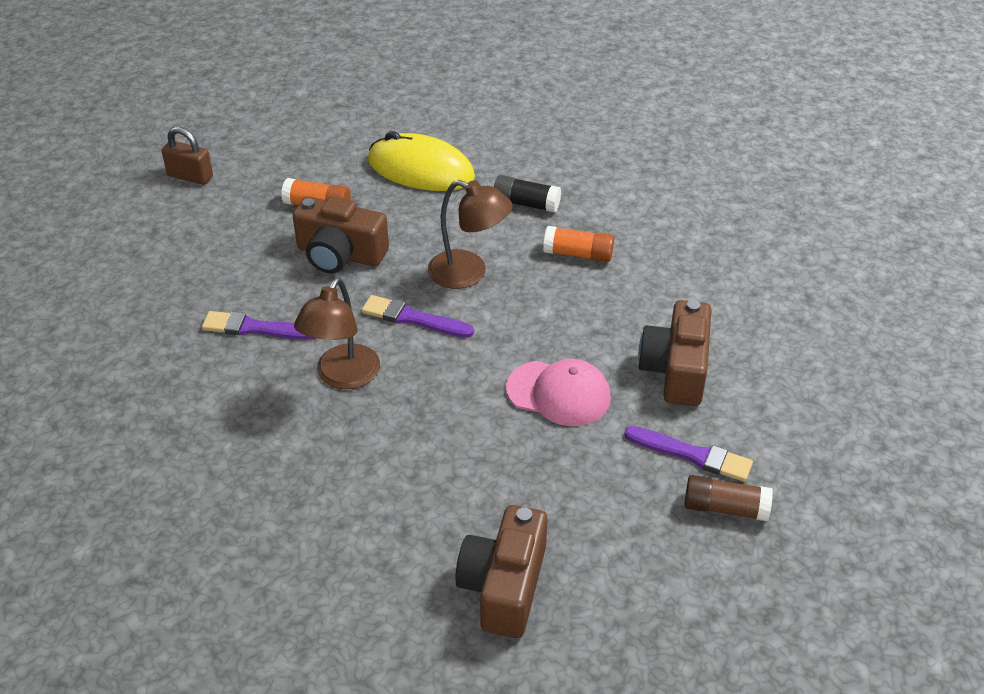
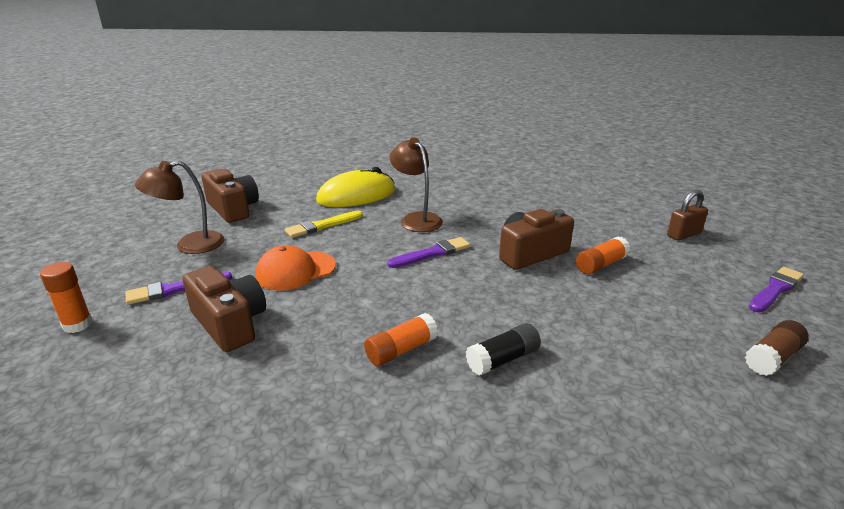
camera: 130 degrees right, 15 degrees down
purple brush [202,311,316,340] -> purple brush moved to [749,267,804,312]
yellow mouse [368,131,475,191] -> yellow mouse moved to [316,167,395,207]
brown lamp [428,180,513,289] -> brown lamp moved to [135,161,224,254]
pink cap [506,359,611,426] -> orange cap [255,245,336,291]
brown glue stick [684,475,773,521] -> brown glue stick moved to [745,320,809,376]
none -> orange glue stick [40,262,93,333]
none -> yellow brush [285,211,363,238]

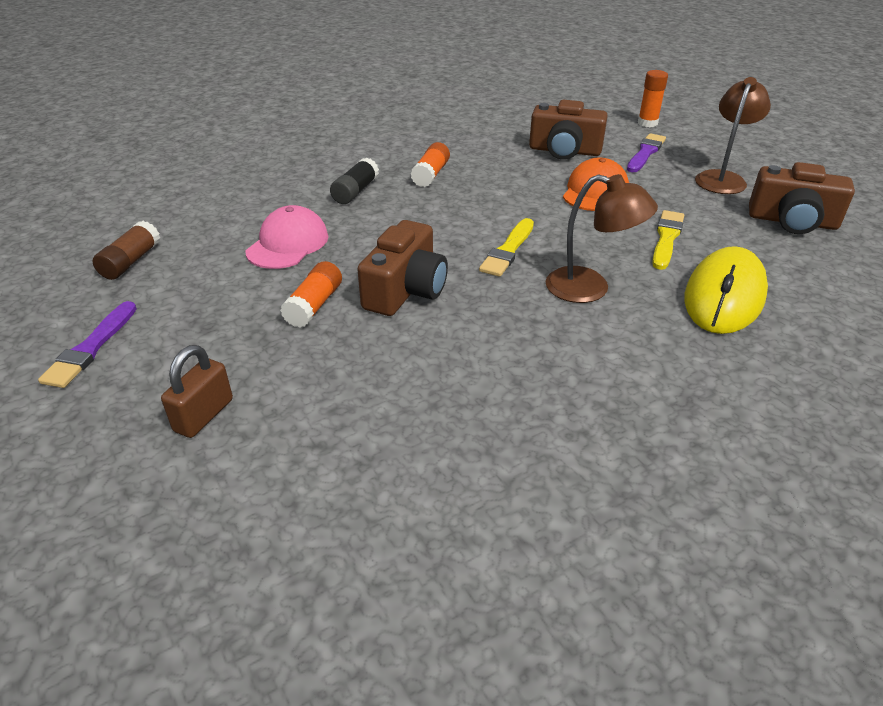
camera: 145 degrees right, 10 degrees up
purple brush [387,237,470,268] -> yellow brush [479,218,534,277]
none -> pink cap [245,205,329,269]

